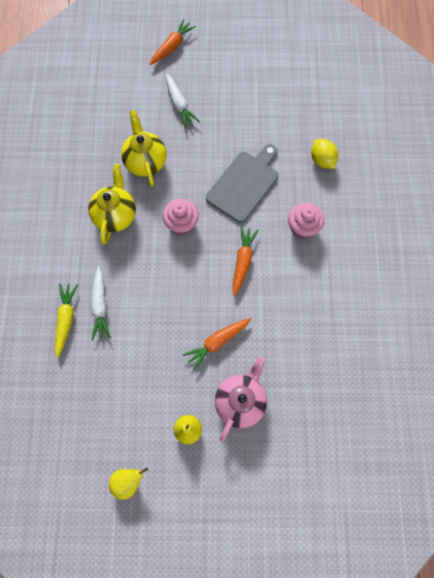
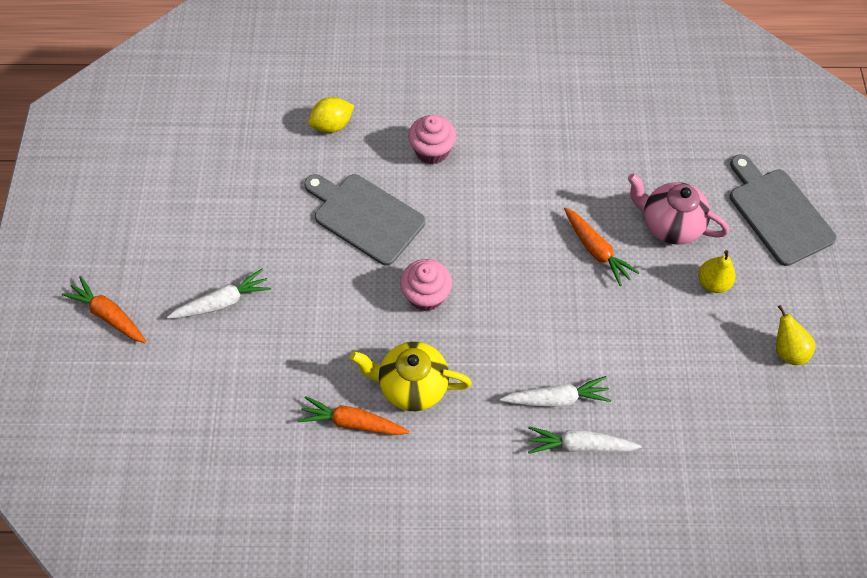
camera: 90 degrees left, 10 degrees down
yellow carrot [55,283,78,358] -> white carrot [528,426,642,454]
yellow teapot [121,110,167,186] -> none
orange carrot [232,226,258,296] -> orange carrot moved to [298,396,409,435]
none -> grey cutting board [730,154,837,266]

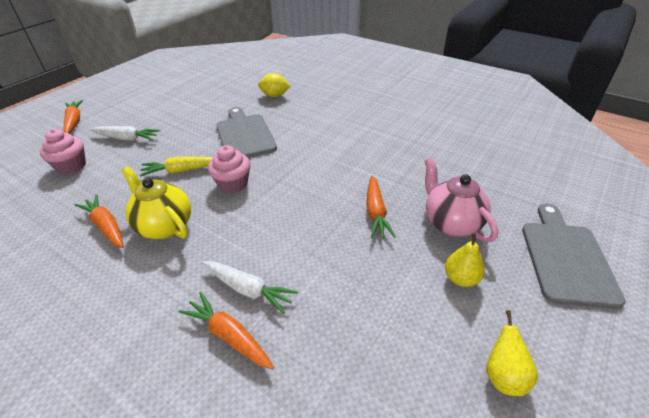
camera: 35 degrees right, 20 degrees down
pink cupcake [408,115,456,165] -> pink cupcake moved to [40,129,86,174]
white carrot [528,426,642,454] -> orange carrot [179,292,274,370]
none -> yellow carrot [139,156,213,177]

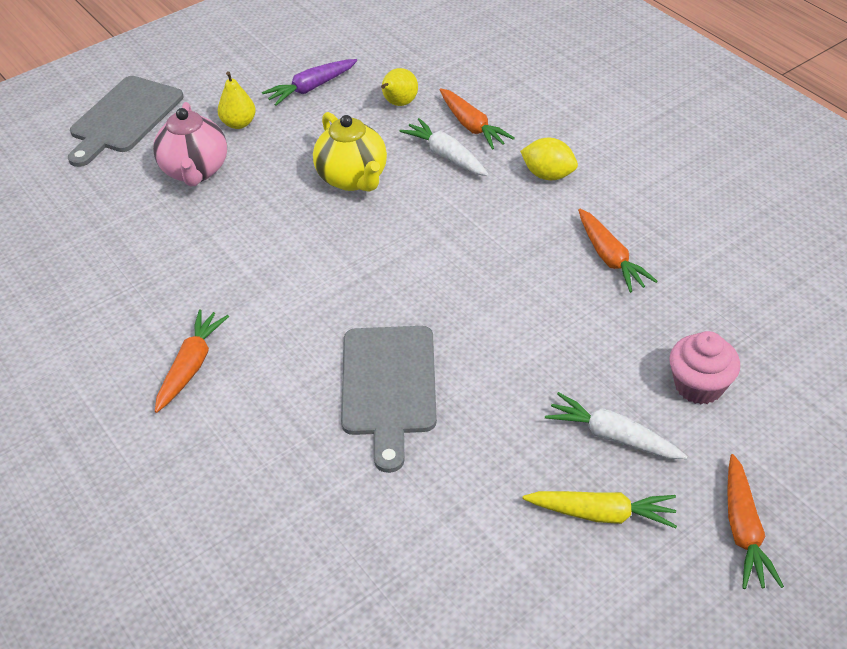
camera: 160 degrees left, 5 degrees up
yellow teapot [122,167,191,239] -> yellow teapot moved to [313,112,387,192]
yellow carrot [139,156,213,177] -> yellow carrot moved to [523,491,677,528]
pink cupcake [208,145,251,193] -> none
yellow lemon [258,73,290,97] -> yellow lemon moved to [520,138,578,180]
orange carrot [366,176,396,239] -> orange carrot moved to [155,309,229,413]
yellow pear [486,310,538,396] -> yellow pear moved to [381,68,418,106]
none -> purple carrot [262,59,357,106]

